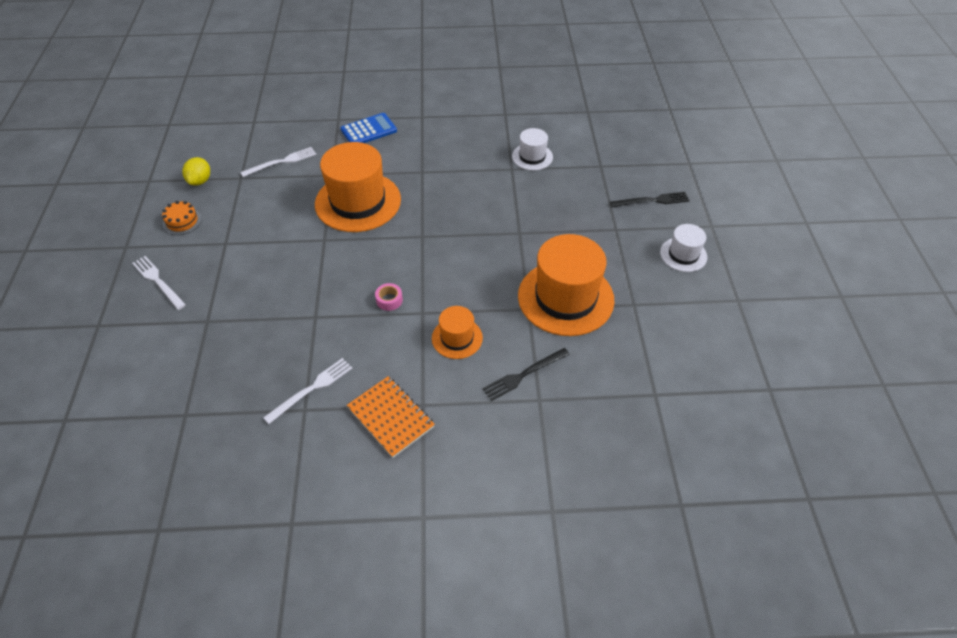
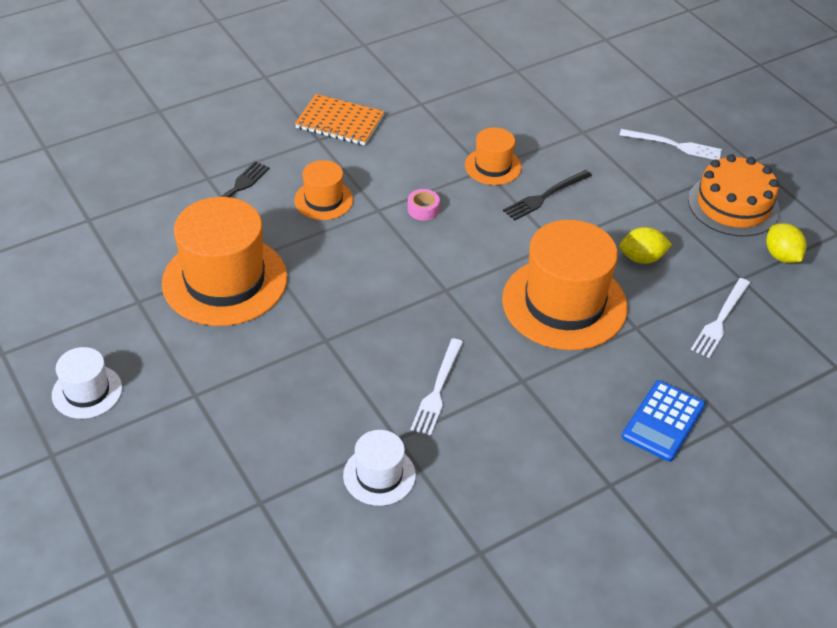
camera: 150 degrees right, 5 degrees down
orange cake [162,201,202,235] -> orange cake [688,154,780,237], size x1.84
white fork [263,358,352,424] -> white fork moved to [410,338,463,436]
black fork [610,192,690,207] -> black fork moved to [503,170,592,221]
none -> orange hat [465,127,522,185]
none -> yellow lemon [619,227,672,264]

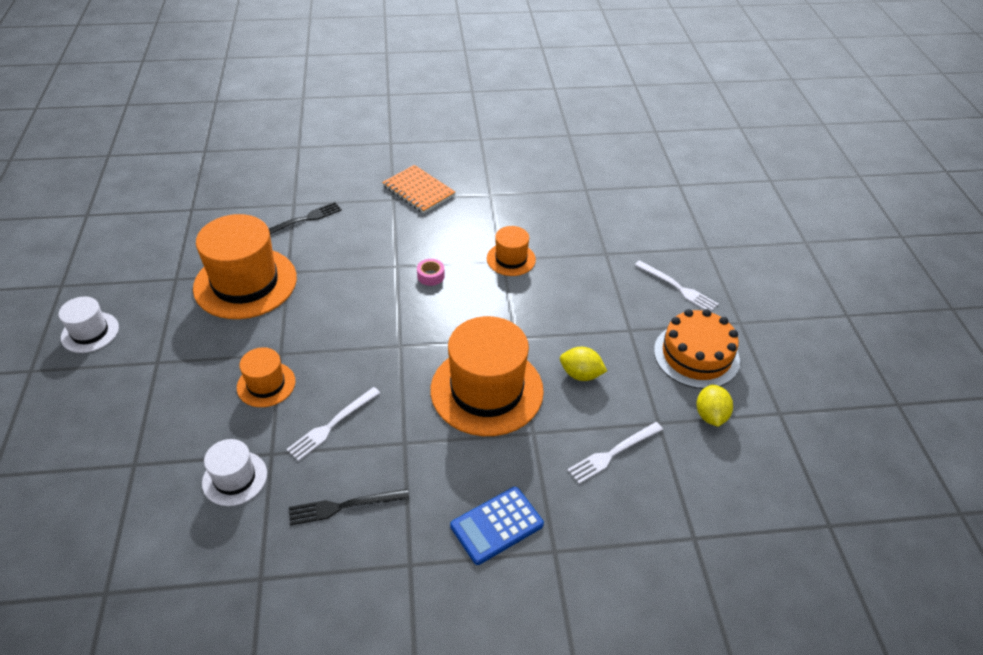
camera: 25 degrees right, 0 degrees up
orange hat [294,160,353,220] -> orange hat moved to [237,347,295,407]
black fork [503,170,592,221] -> black fork moved to [289,489,409,526]

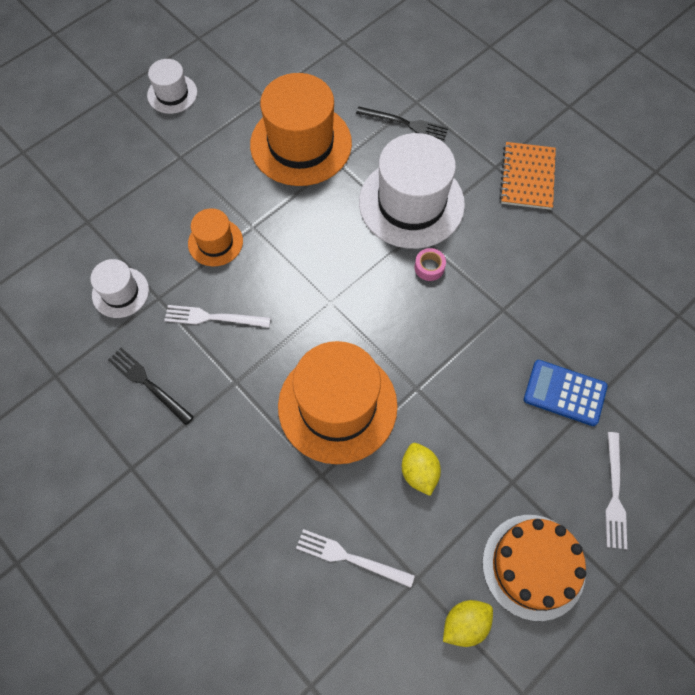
camera: 55 degrees right, 20 degrees up
blue calculator [450,487,544,565] -> blue calculator moved to [524,360,608,426]
orange hat [487,226,536,276] -> none
none -> white hat [359,133,465,249]

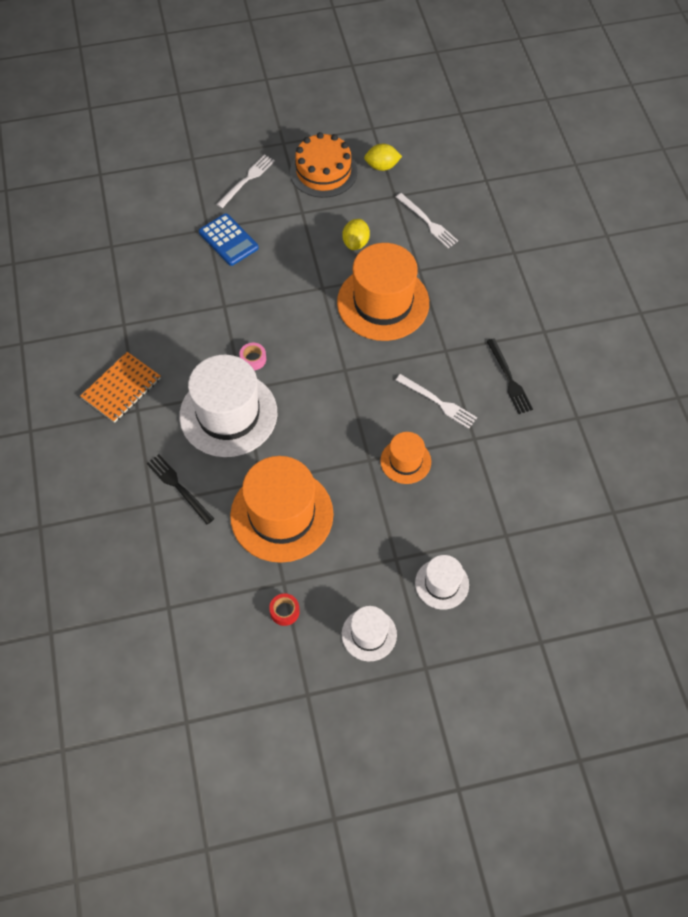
camera: 150 degrees left, 5 degrees down
white hat [91,259,149,318] -> white hat moved to [415,555,469,610]
none -> red tape [269,593,300,626]

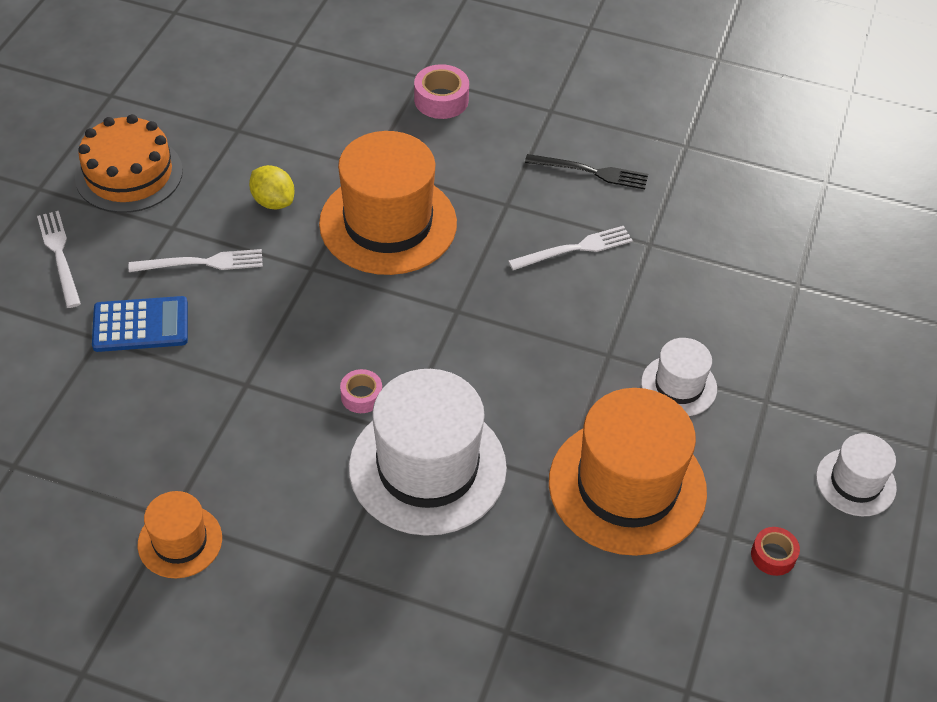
camera: 60 degrees left, 10 degrees down
orange notebook [80,352,161,423] -> none
black fork [147,454,215,524] -> none
yellow lemon [364,144,402,171] -> none
orange hat [380,432,431,484] -> orange hat moved to [138,491,222,578]
white fork [396,193,458,248] -> white fork moved to [129,249,263,272]
white hat [415,555,469,610] -> white hat moved to [641,338,717,416]
none -> pink tape [414,64,469,119]

